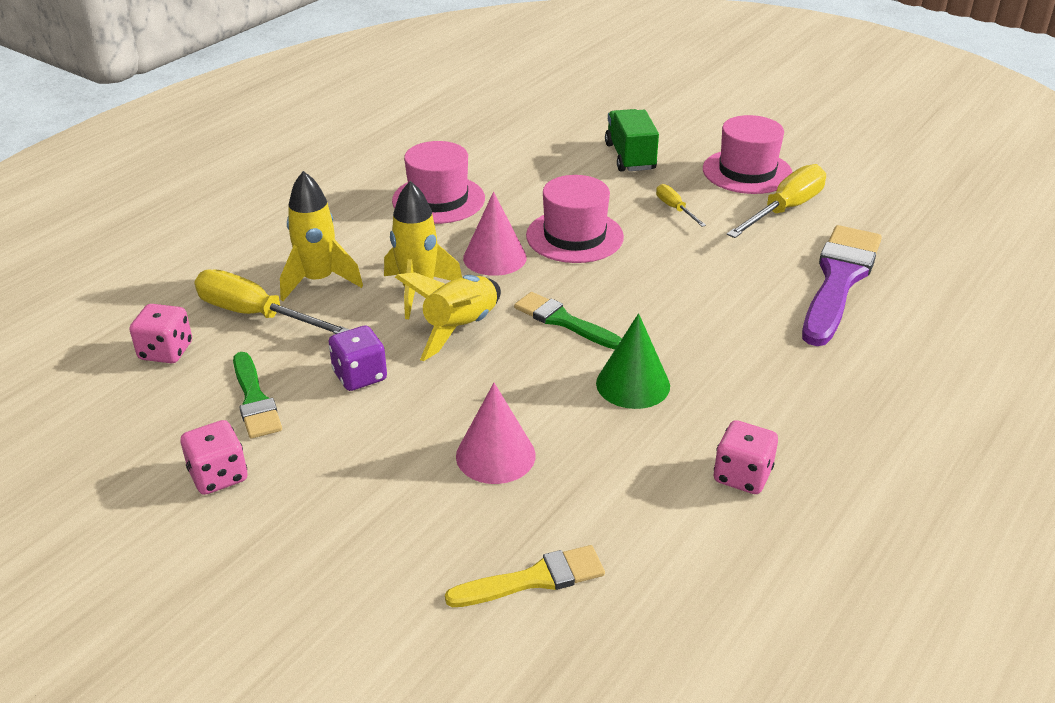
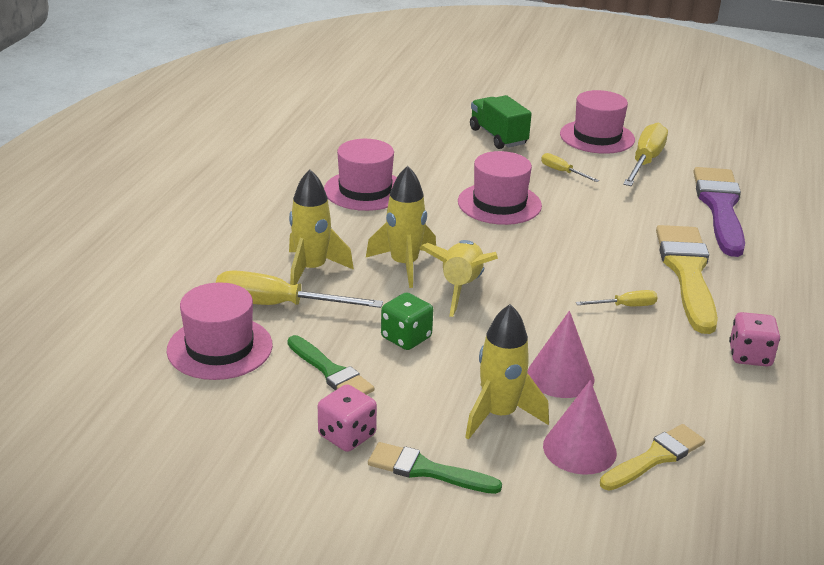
camera: 20 degrees left, 5 degrees down
pink dice [130,304,192,363] -> pink hat [167,282,273,380]
purple dice [329,326,387,391] -> green dice [381,292,433,350]
pink cone [463,192,527,276] -> pink cone moved to [543,380,617,475]
green brush [514,292,622,349] -> green brush moved to [368,442,502,494]
green cone [596,313,670,409] -> yellow screwdriver [576,290,658,306]
none -> yellow rocket [465,304,549,440]
none -> yellow brush [656,225,718,334]

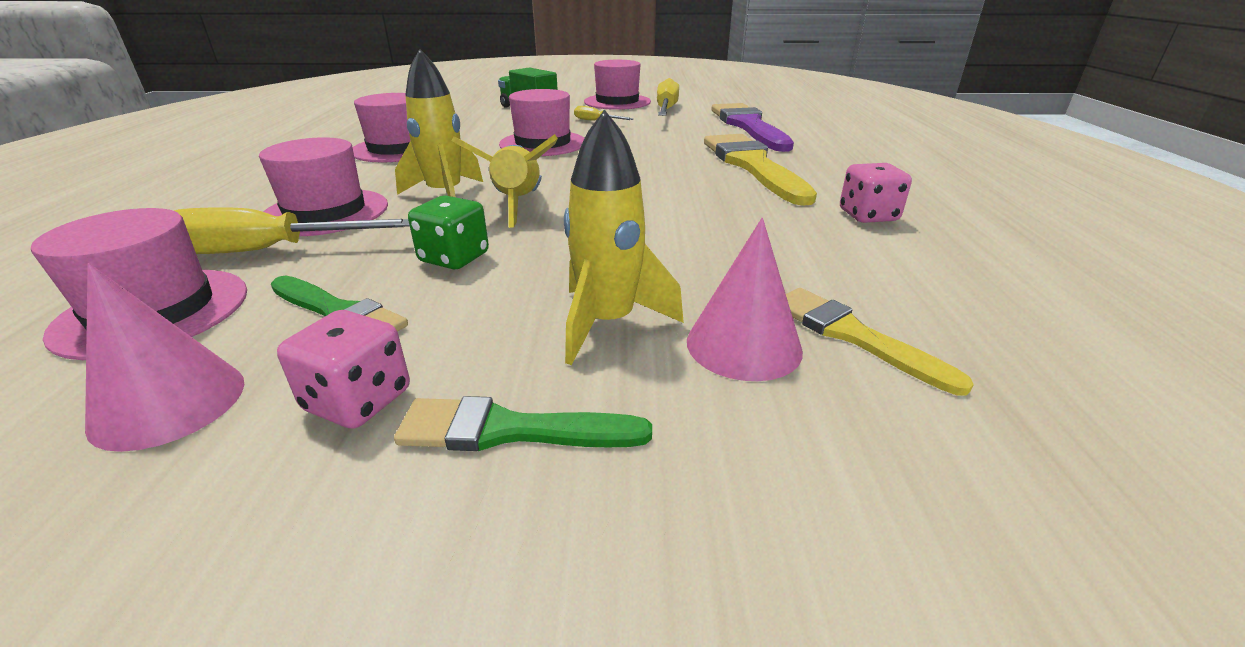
camera: 15 degrees left, 0 degrees up
yellow rocket [289,170,354,285] -> pink hat [259,137,388,236]
pink cone [528,311,594,398] -> pink cone moved to [85,263,245,452]
yellow screwdriver [576,290,658,306] -> none
yellow brush [600,424,705,491] -> yellow brush turned 75 degrees counterclockwise [786,288,974,395]

